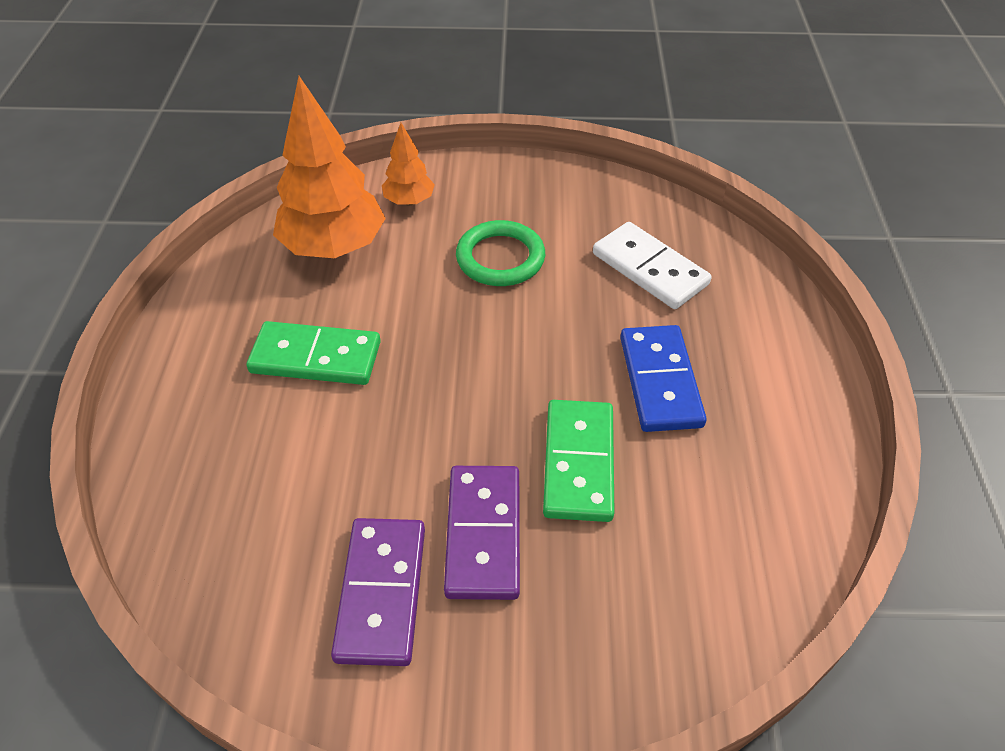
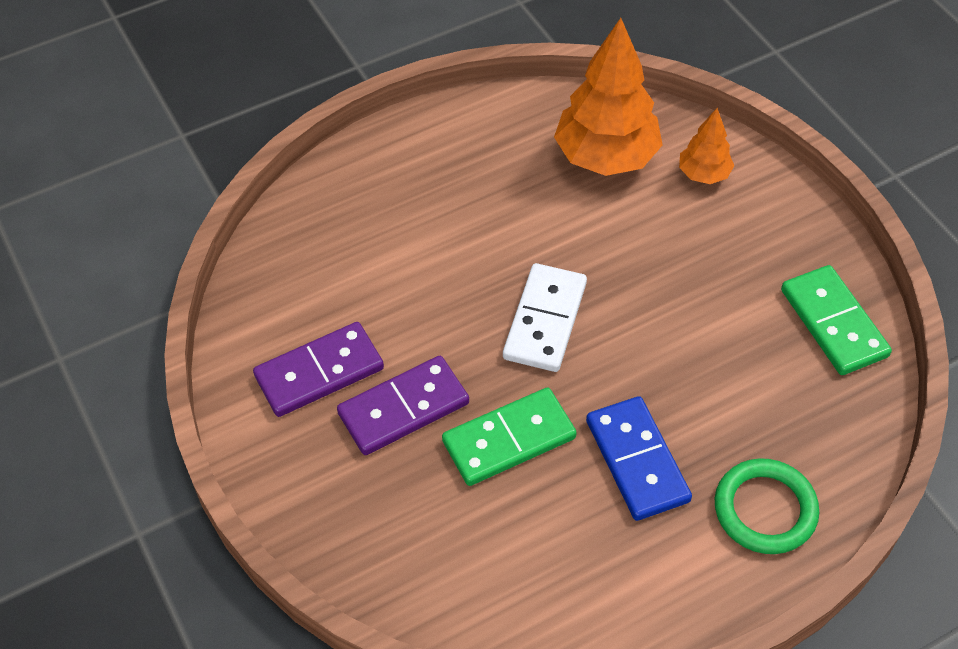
camera: 60 degrees right, 5 degrees up
green domino [246,321,381,385] -> green domino moved to [781,265,892,375]
green ring [456,220,545,286] -> green ring moved to [715,458,819,554]
white domino [593,222,712,309] -> white domino moved to [503,263,587,372]
blue domino [620,325,707,432] -> blue domino turned 75 degrees counterclockwise [586,396,692,521]

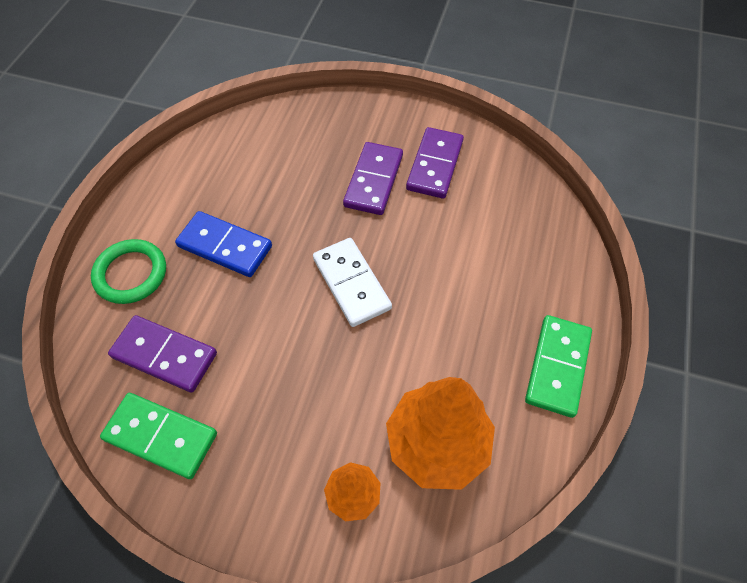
camera: 135 degrees right, 5 degrees up
green domino [442,387,577,486] -> green domino moved to [525,315,592,418]
none -> purple domino [108,315,217,393]

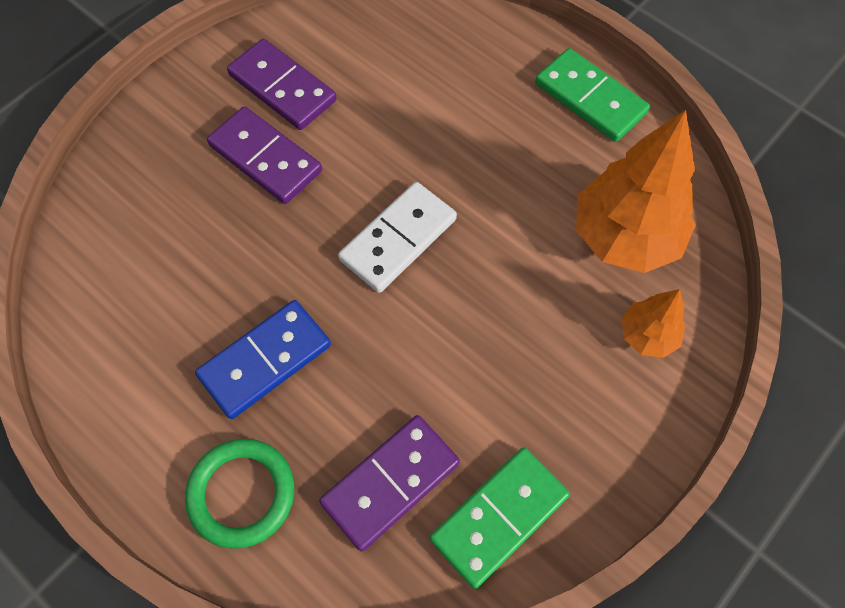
camera: 65 degrees left, 5 degrees up
white domino [313,238,392,327] -> white domino turned 45 degrees counterclockwise [338,182,457,293]

